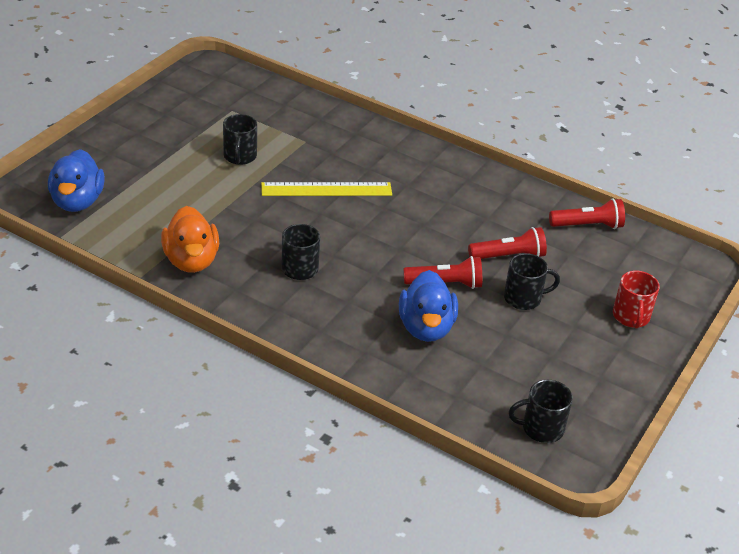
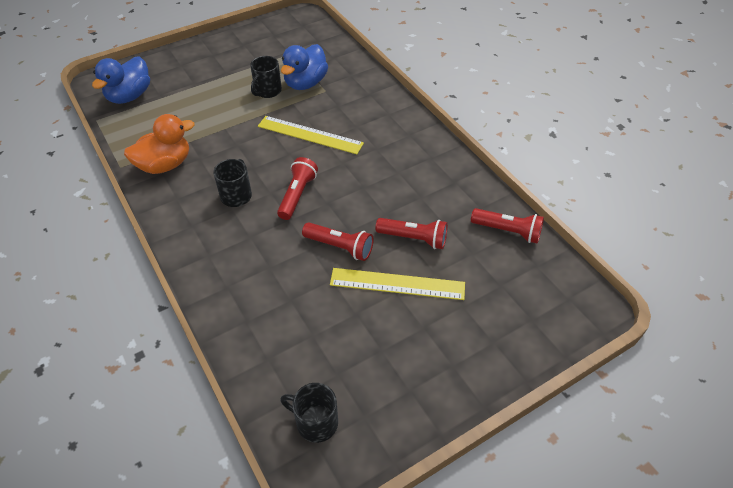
camera: 30 degrees right, 10 degrees up
orange duck [161,206,219,273] -> orange duck turned 135 degrees counterclockwise [124,114,195,174]
blue duck [399,270,458,342] -> blue duck moved to [281,44,328,90]
black mug [504,253,560,310] -> yellow ruler [330,268,465,300]
red mug [613,271,660,329] -> none
none -> red flashlight [277,157,318,220]

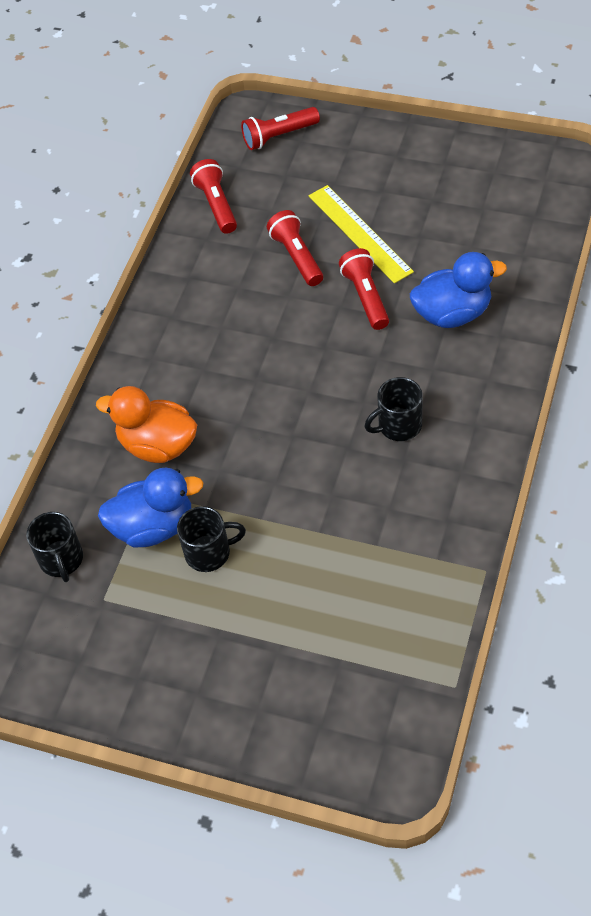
camera: 125 degrees left, 5 degrees up
blue duck [92,56,150,104] -> blue duck moved to [410,252,507,328]
orange duck [124,114,195,174] -> orange duck moved to [96,386,197,463]
yellow ruler [258,116,364,154] -> none
red flashlight [277,157,318,220] -> red flashlight moved to [241,107,320,150]
black mug [280,383,338,443] -> black mug moved to [26,512,83,582]

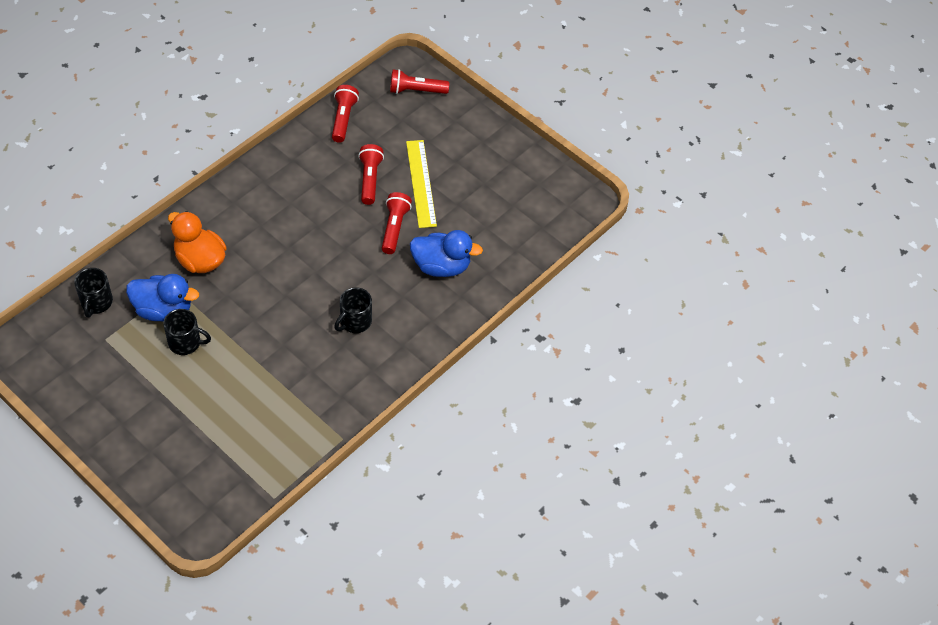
camera: 15 degrees right, 0 degrees up
black mug [365,377,423,441] -> black mug turned 45 degrees counterclockwise [334,287,372,333]

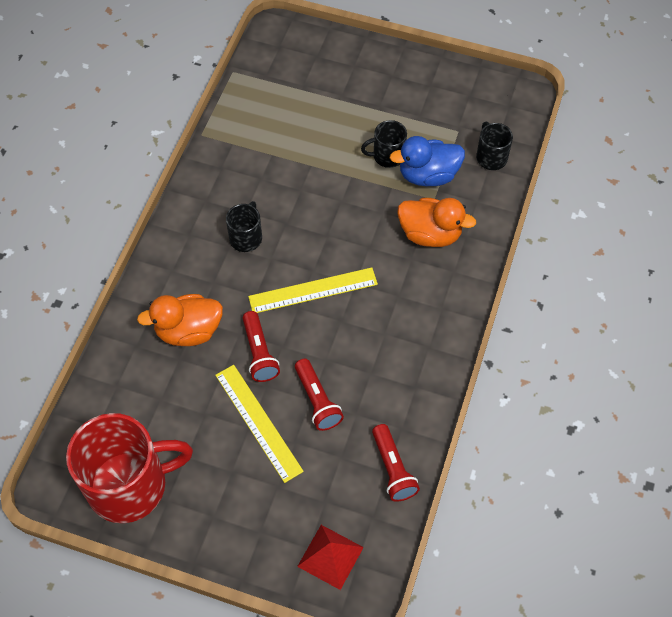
camera: 160 degrees right, 5 degrees up
red flashlight [390,69,449,94] -> red pyramid [297,525,364,590]
blue duck [410,230,483,277] -> orange duck [137,294,223,346]
none -> red mug [66,413,193,523]
none -> yellow ruler [248,267,378,313]

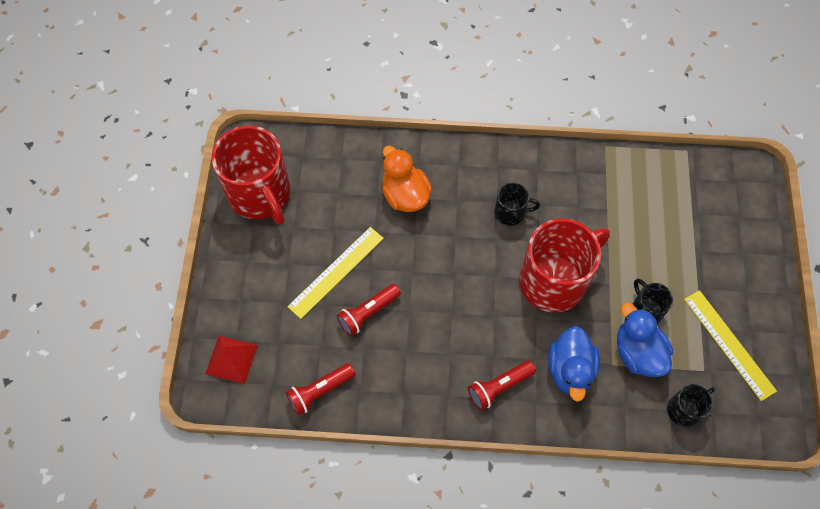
camera: 75 degrees right, 5 degrees up
red flashlight [242,311,280,382] -> red flashlight moved to [468,361,536,411]
yellow ruler [248,267,378,313] -> yellow ruler moved to [684,290,777,401]
orange duck [397,198,476,247] -> blue duck [548,326,600,402]
none -> red mug [519,218,610,312]

